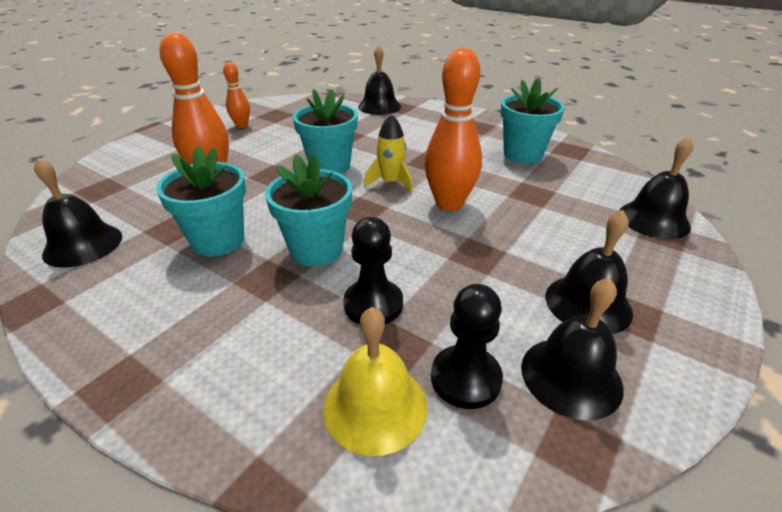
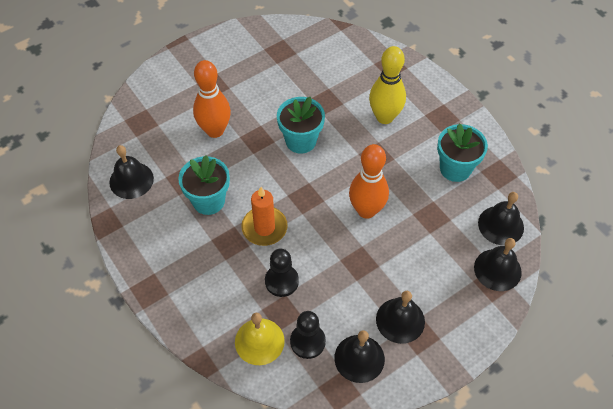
camera: 20 degrees right, 20 degrees up
orange bowling pin [223,62,250,128] -> none
turquoise flower pot [265,154,352,266] -> orange candle [241,187,288,246]
black bell [358,45,401,115] -> black bell moved to [478,192,524,245]
yellow rocket [364,114,413,193] -> none
none -> yellow bowling pin [369,46,406,124]

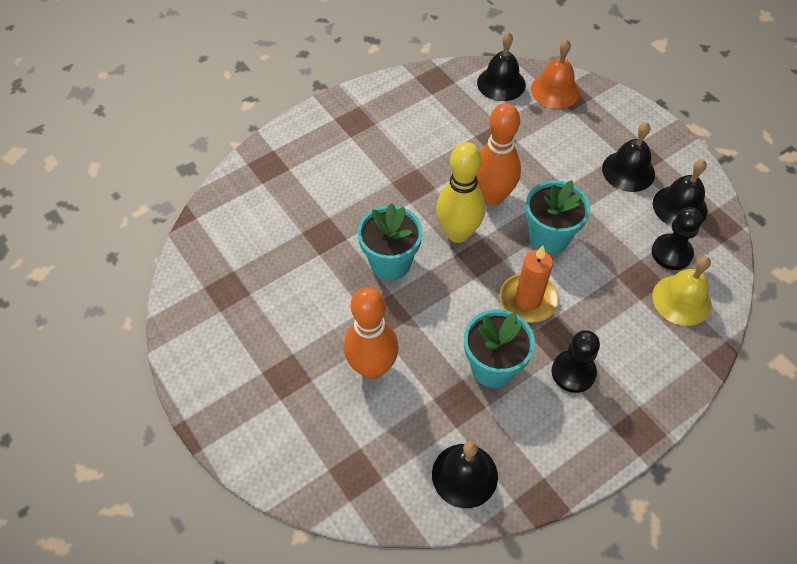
camera: 90 degrees left, 0 degrees up
black pawn [265,249,299,297] -> black pawn moved to [552,330,600,393]
yellow bowling pin [369,46,406,124] -> yellow bowling pin moved to [436,142,485,243]
turquoise flower pot [437,124,488,182] -> turquoise flower pot moved to [525,180,590,254]
black bell [474,238,522,291] -> orange bell [531,40,580,109]

